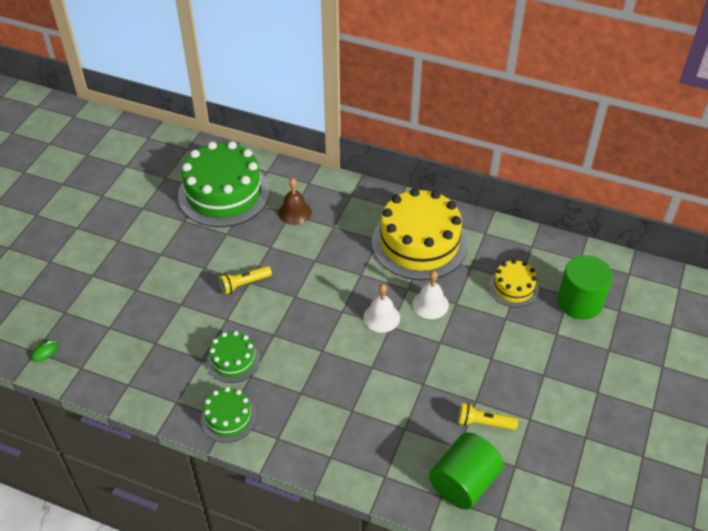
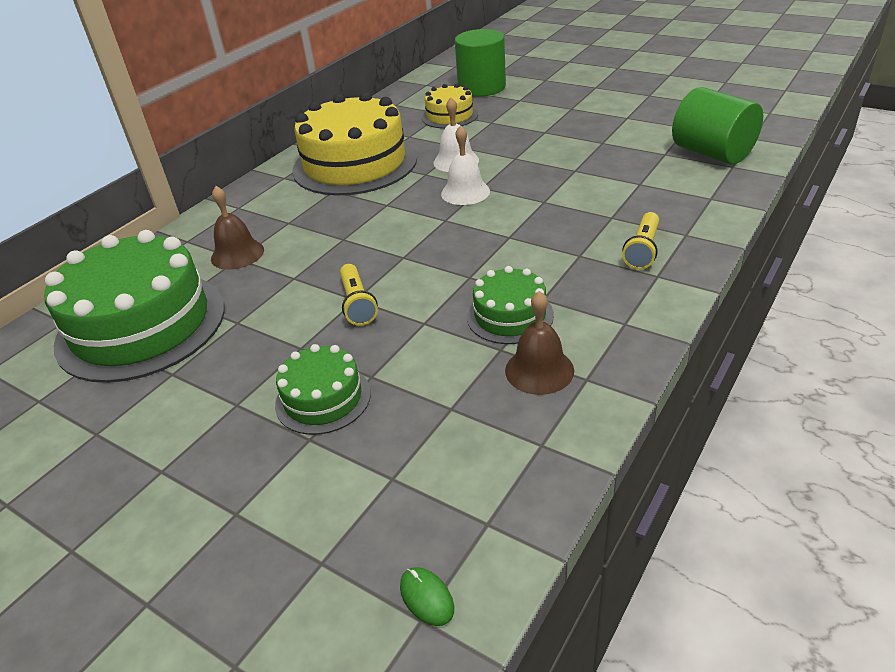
camera: 75 degrees left, 10 degrees down
green cake [201,387,256,443] -> green cake moved to [275,344,371,435]
yellow flashlight [458,403,518,430] -> yellow flashlight moved to [622,212,659,269]
none -> brown bell [505,291,574,395]

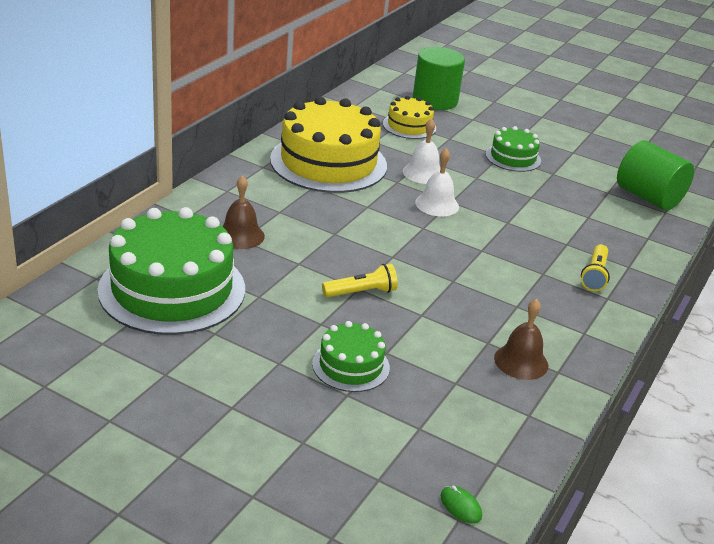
camera: 10 degrees left, 5 degrees down
yellow flashlight [340,264,378,326] -> yellow flashlight turned 90 degrees counterclockwise [322,264,398,297]
green cake [467,266,554,344] -> green cake moved to [486,126,541,172]

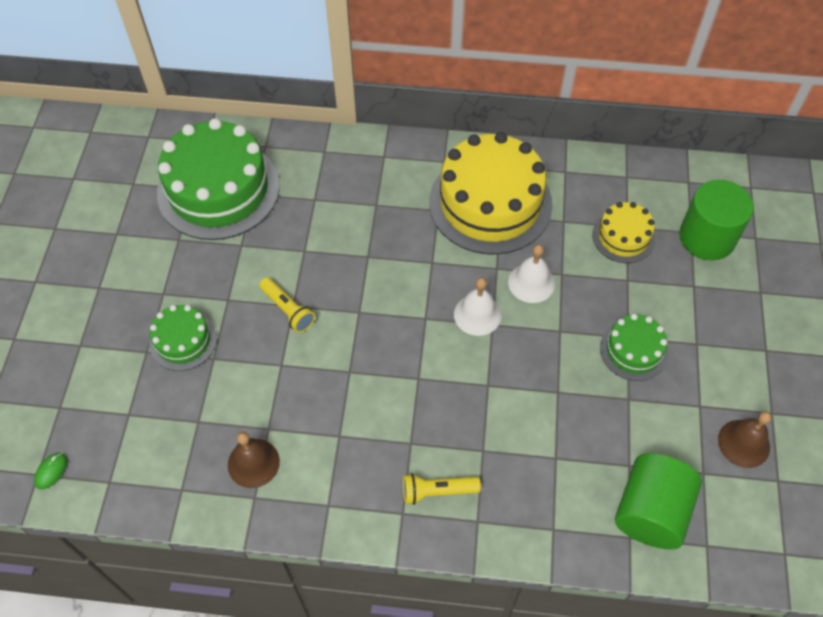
camera: 70 degrees right, 25 degrees up
brown bell [222,175,265,249] -> brown bell moved to [718,411,772,468]

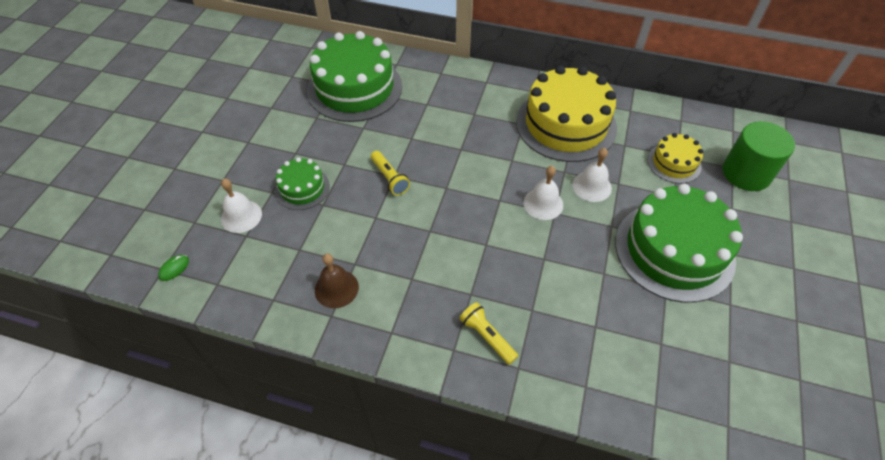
camera: 10 degrees right, 5 degrees down
yellow flashlight [403,473,481,505] -> yellow flashlight turned 45 degrees clockwise [459,302,518,365]
green cake [600,314,668,381] -> green cake [615,184,743,303], size x2.01
green cylinder [615,453,702,550] -> none
brown bell [718,411,772,468] -> none
none -> white bell [221,179,262,233]

